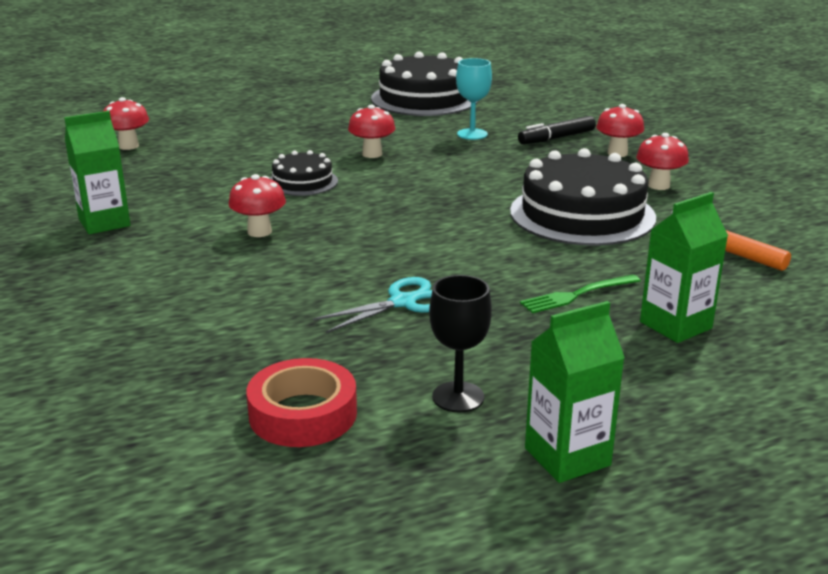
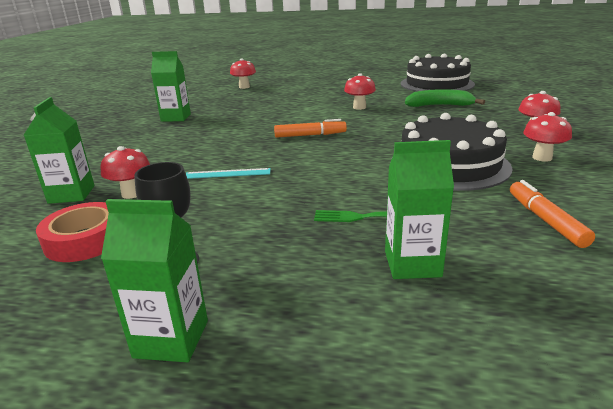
camera: 35 degrees right, 0 degrees up
red mushroom [229,174,286,237] -> red mushroom moved to [101,146,150,199]
black cake [269,150,338,196] -> none
turquoise scissors [313,277,432,333] -> none
turquoise goblet [456,58,492,140] -> green banana [405,89,485,107]
black marker [518,116,596,144] -> none
none -> green carton [24,97,95,204]
none -> turquoise ruler [186,168,271,179]
none -> orange marker [274,119,347,138]

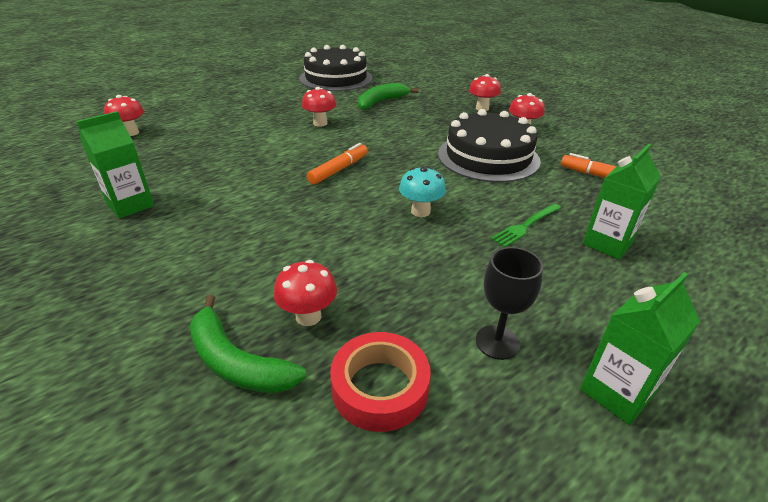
camera: 50 degrees left, 10 degrees up
green carton [24,97,95,204] -> green banana [190,295,306,393]
turquoise ruler [186,168,271,179] -> none
none -> turquoise mushroom [399,167,446,217]

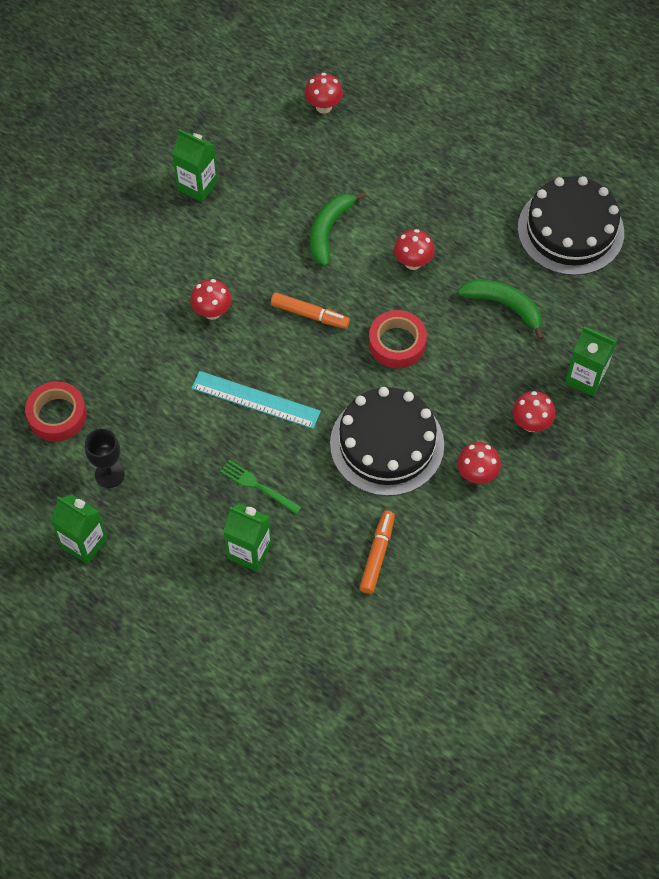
camera: 75 degrees right, 25 degrees up
green banana [190,295,306,393] -> green banana moved to [310,192,367,266]
red mushroom [274,260,337,326] -> red mushroom moved to [190,279,232,320]
turquoise mushroom [399,167,446,217] -> turquoise ruler [191,371,321,429]
none -> red tape [369,310,427,368]
none -> green carton [565,327,617,396]

